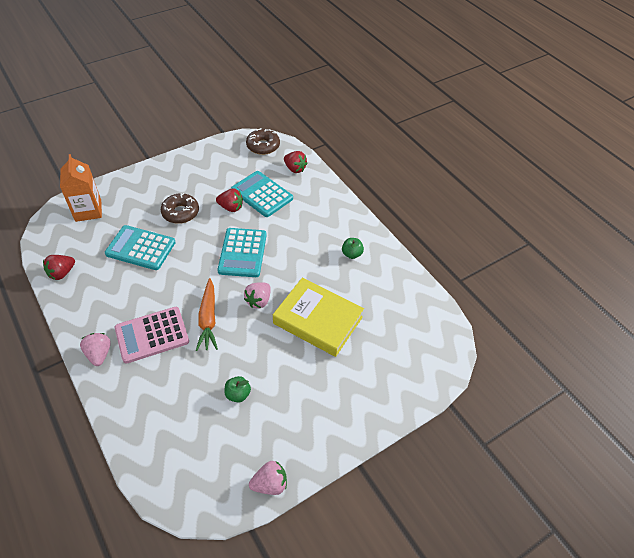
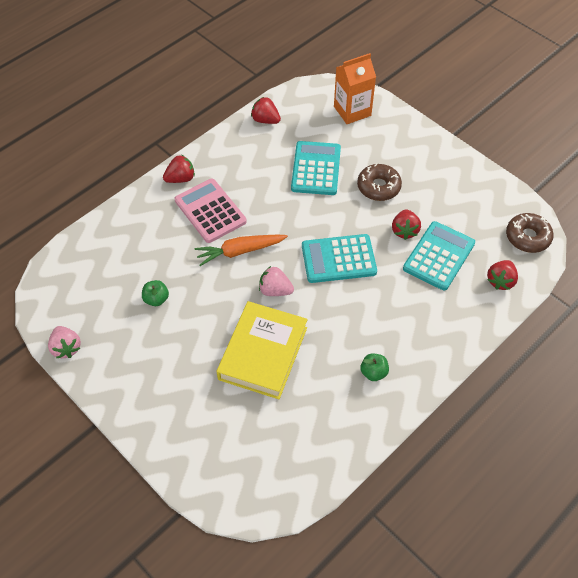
camera: 80 degrees right, 5 degrees up
pink strawberry [80,333,111,366] -> red strawberry [163,155,195,183]

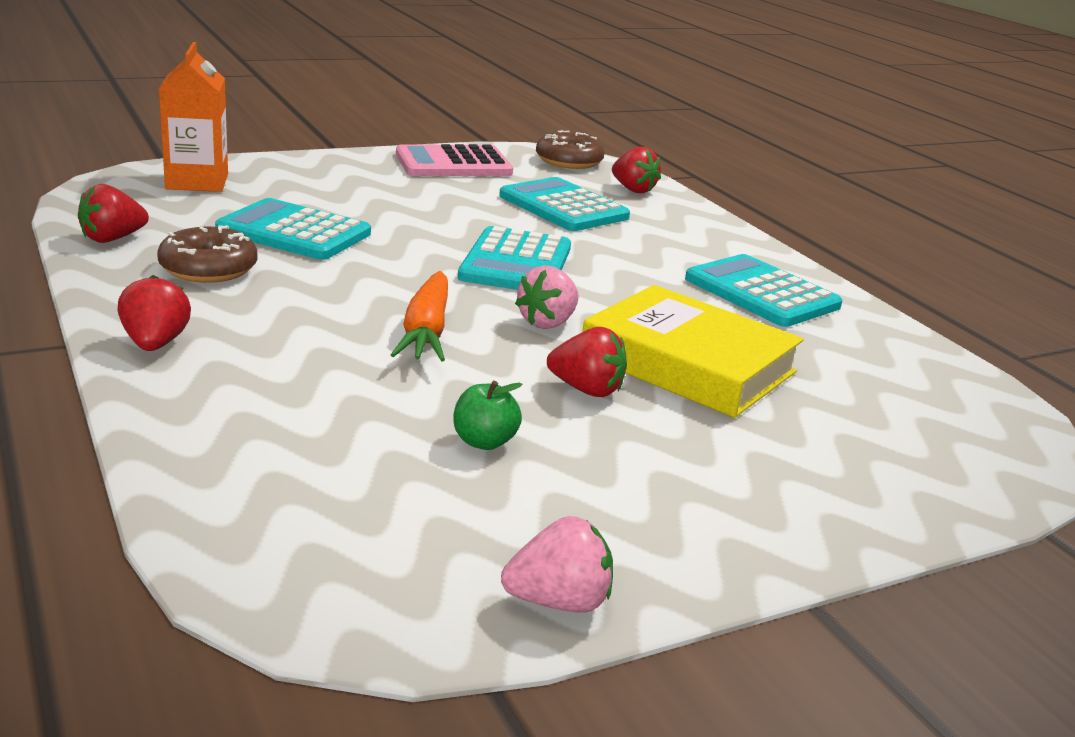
camera: 75 degrees left, 30 degrees down
pink calculator [175,179,247,243] -> pink calculator moved to [396,144,513,176]
brown donut [357,163,402,201] -> brown donut moved to [157,225,257,283]
green apple [360,353,389,381] -> turquoise calculator [685,254,842,327]
red strawberry [392,209,421,240] -> red strawberry moved to [547,327,627,397]

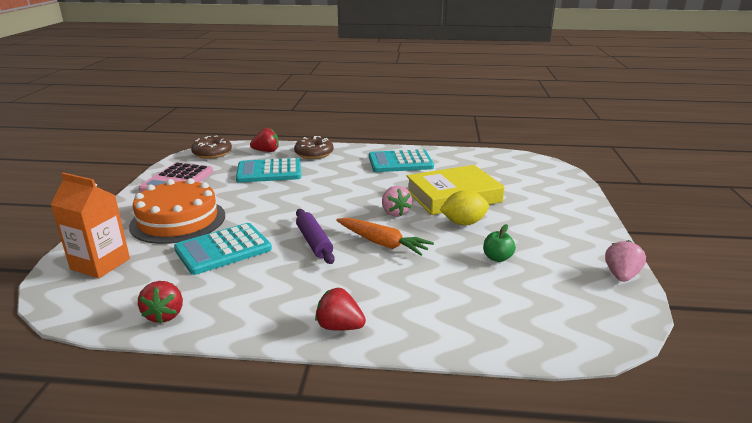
camera: 55 degrees left, 0 degrees up
brown donut [157,225,257,283] -> brown donut moved to [294,136,334,159]
turquoise calculator [458,226,571,290] -> none
red strawberry [547,327,627,397] -> yellow lemon [440,190,489,225]
none -> orange cake [129,178,225,244]
none -> purple rolling pin [296,209,335,264]

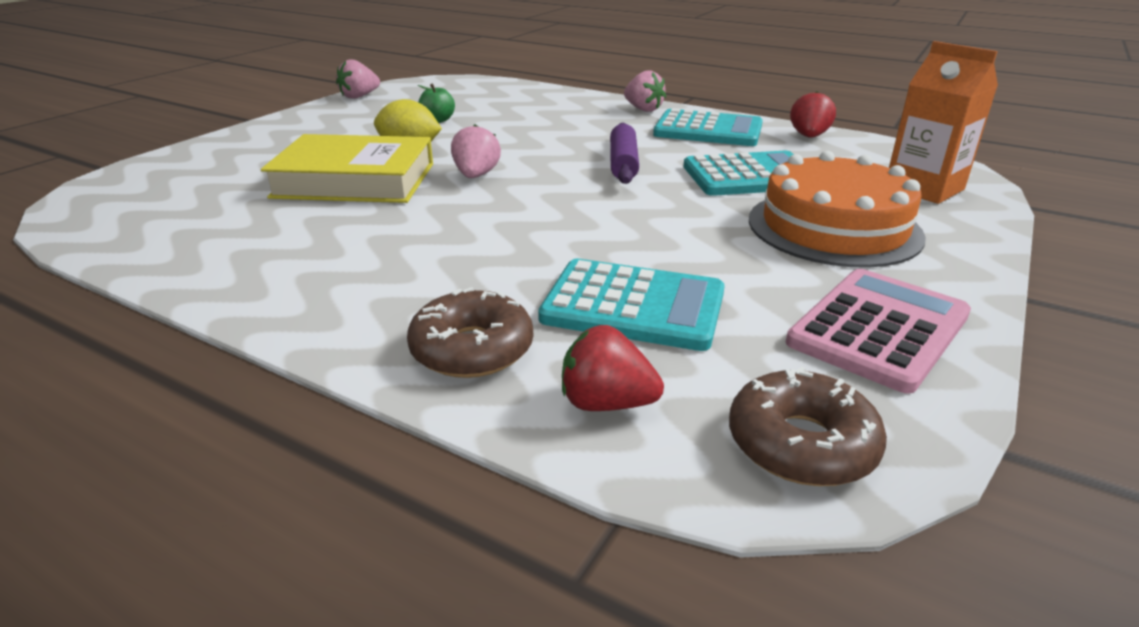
camera: 155 degrees left, 5 degrees up
red strawberry [315,288,366,330] -> pink strawberry [624,71,666,112]
orange carrot [336,218,434,256] -> none
turquoise calculator [369,149,434,172] -> turquoise calculator moved to [653,108,763,146]

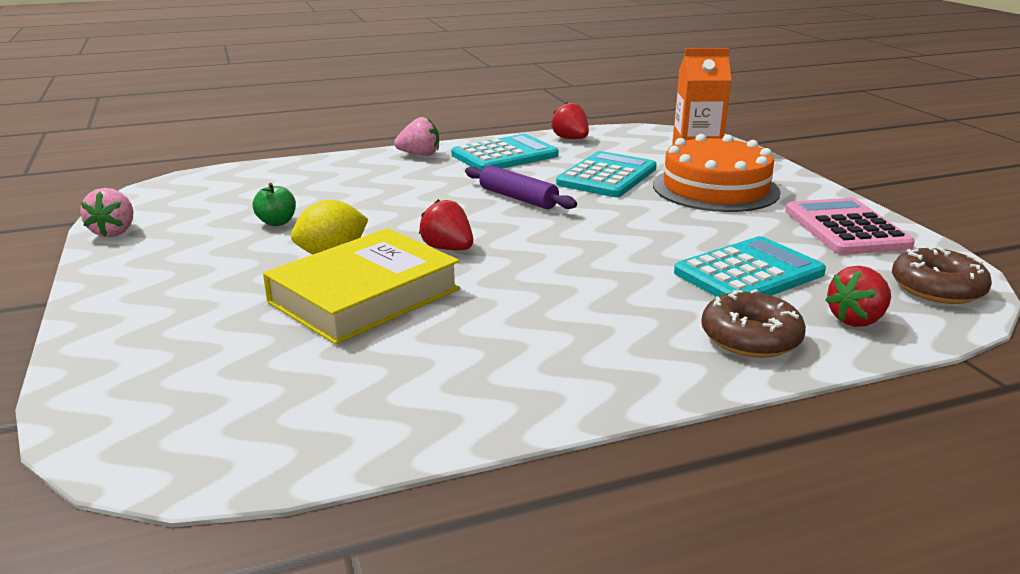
camera: 50 degrees left, 5 degrees down
pink strawberry [451,125,501,178] -> red strawberry [419,199,473,250]

